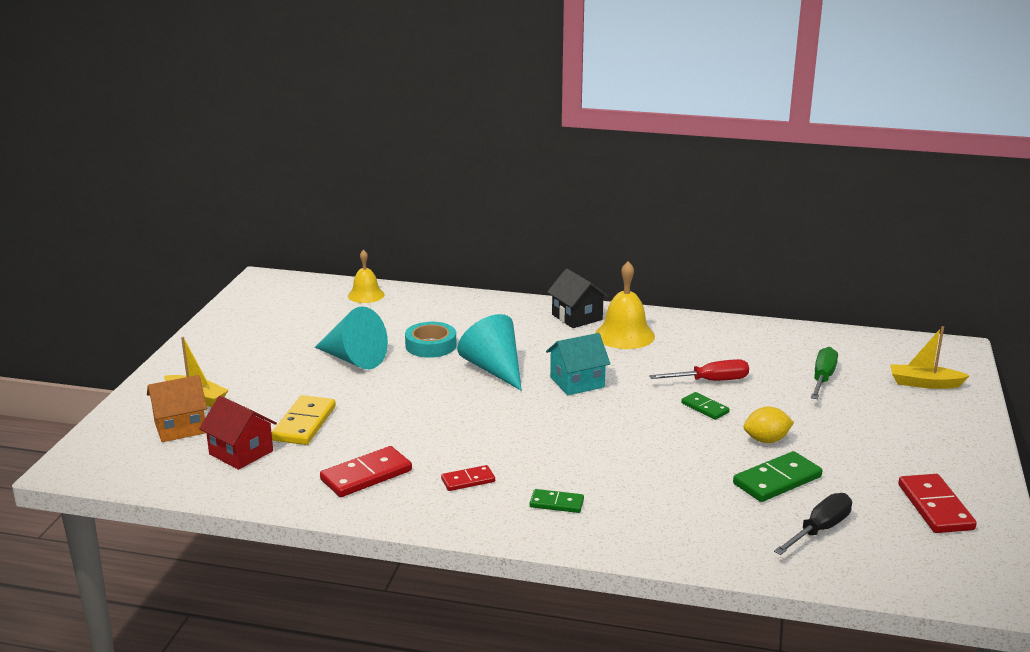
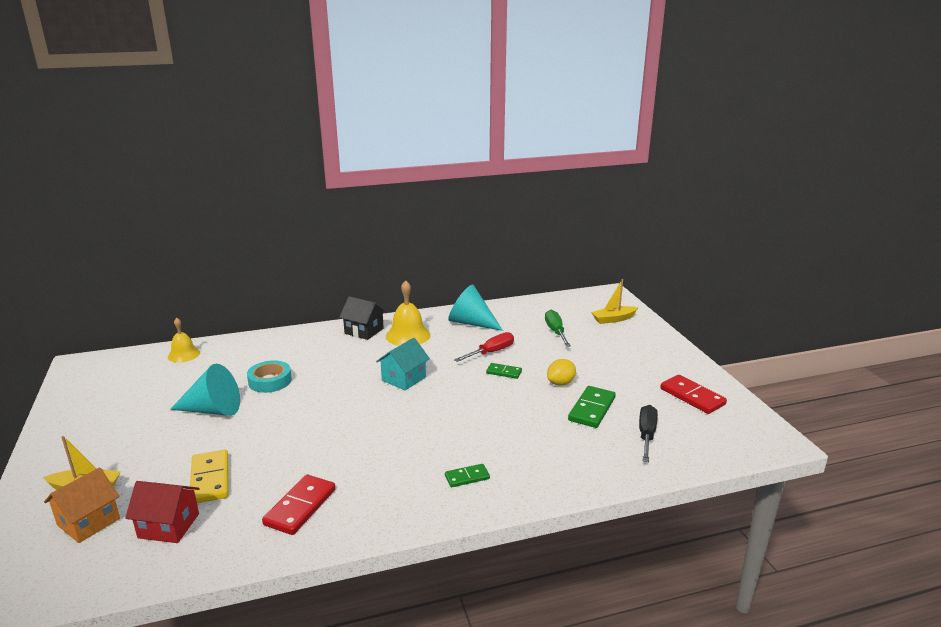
camera: 30 degrees left, 0 degrees up
red domino [441,465,495,491] -> none
turquoise cone [457,314,522,391] -> turquoise cone moved to [448,284,503,331]

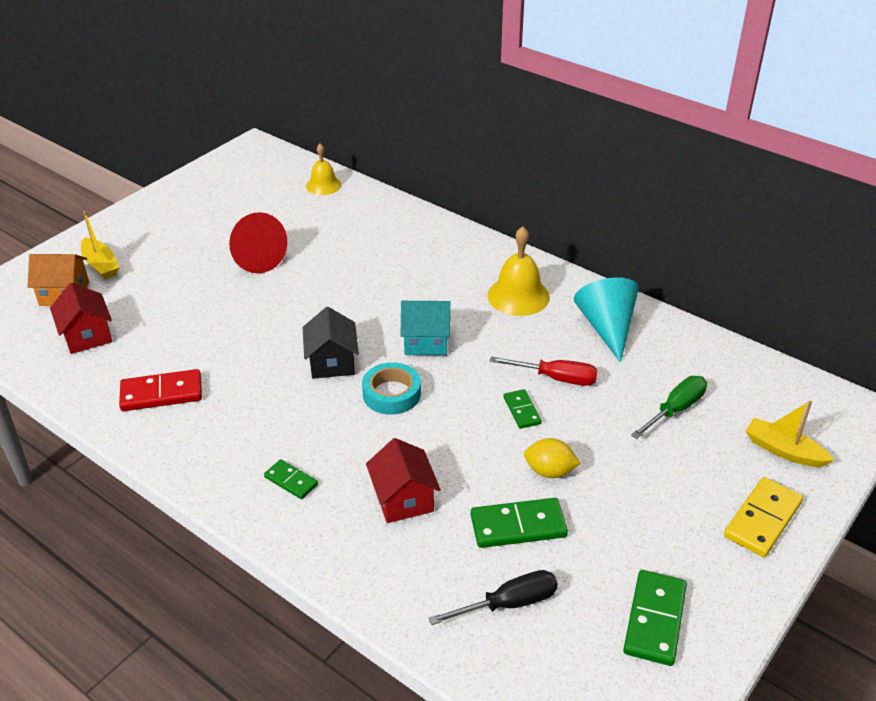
camera: 55 degrees right, 15 degrees up
turquoise cone [170,364,240,416] -> red cone [229,212,287,273]
yellow domino [190,450,228,503] -> yellow domino moved to [724,477,803,557]
turquoise tape [247,360,292,393] -> turquoise tape moved to [362,362,421,415]
black house [339,296,386,340] -> black house moved to [303,307,359,379]
red domino [660,375,727,414] -> green domino [623,570,687,666]
none -> red house [366,438,441,523]

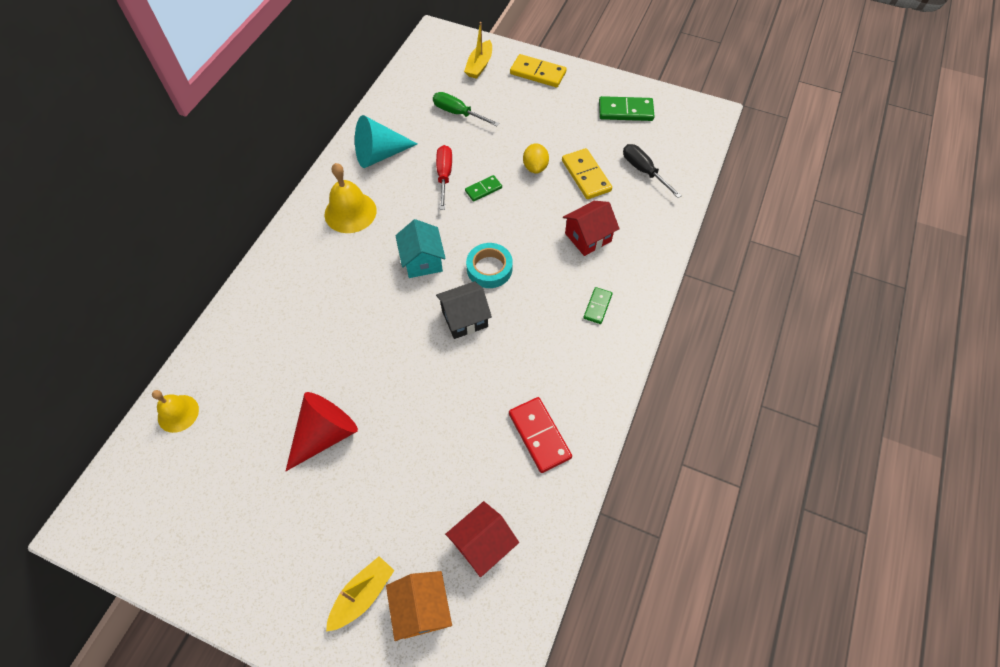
camera: 105 degrees left, 20 degrees up
green domino [471,498,568,548] -> yellow domino [562,148,612,199]

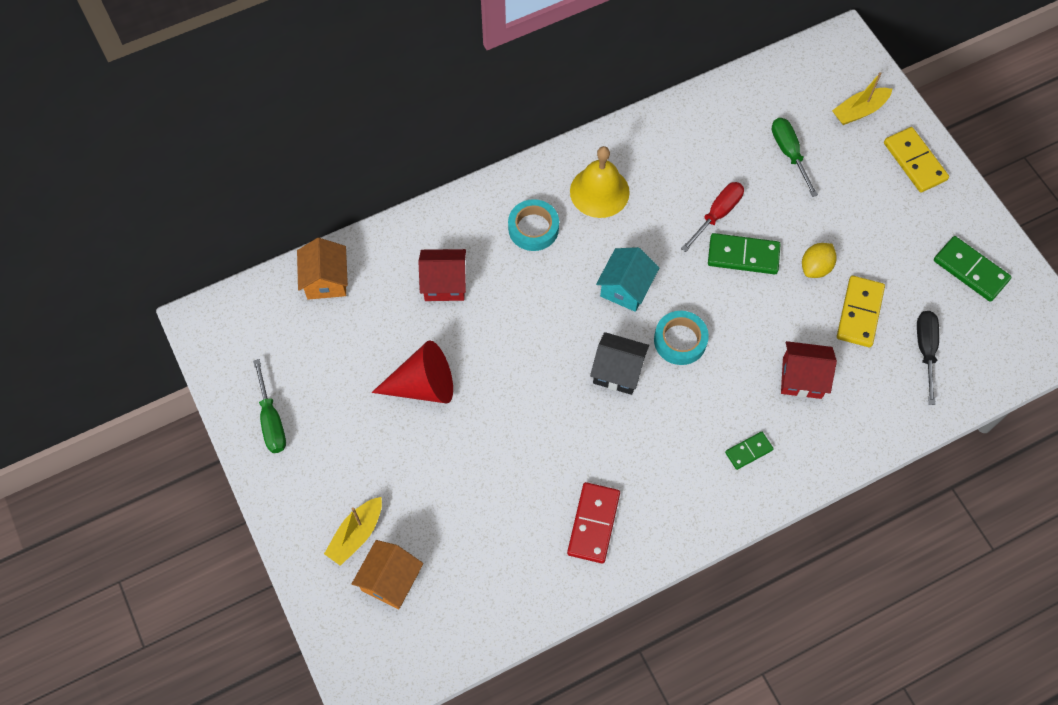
camera: 40 degrees right, 5 degrees up
yellow bell [152,390,199,433] -> orange house [297,238,348,300]
yellow boat [326,556,394,631] -> yellow boat turned 135 degrees clockwise [324,497,382,566]
turquoise cone [355,115,417,168] -> none
red house [445,501,519,577] -> red house moved to [418,249,466,301]
green domino [465,175,502,202] -> green domino [708,233,781,274], size x1.69
none -> green screwdriver [253,359,286,453]
none -> turquoise tape [508,199,559,251]

